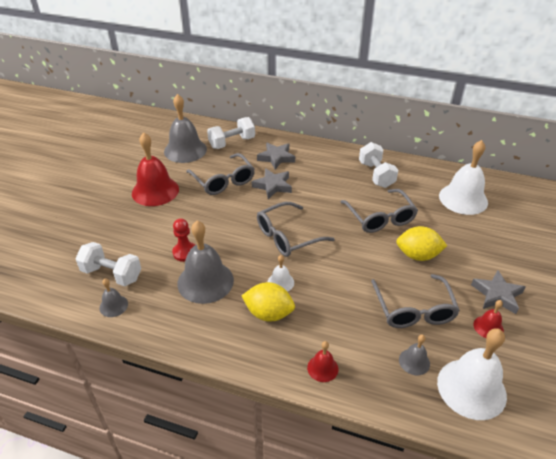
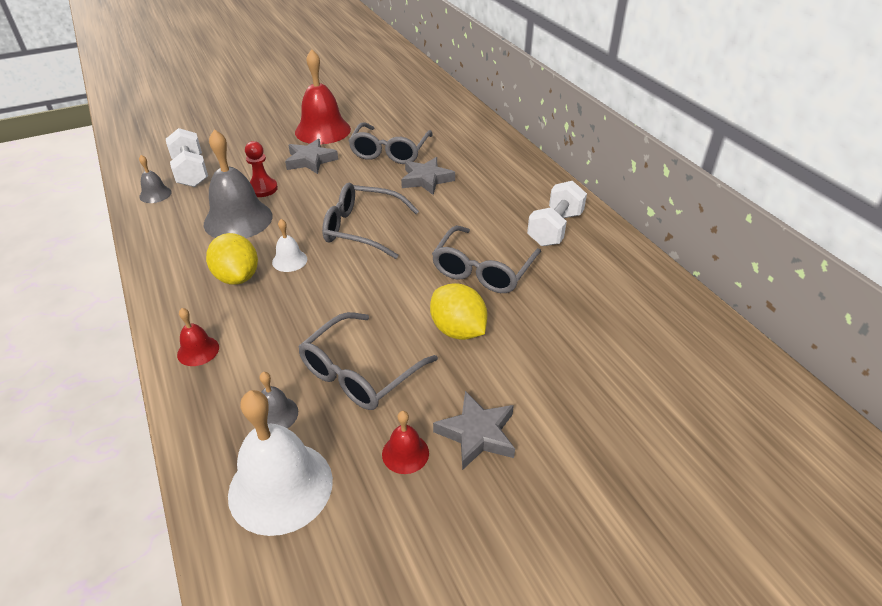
camera: 45 degrees right, 0 degrees up
grey bell [164,94,207,163] -> none
white dumbbell [207,117,255,149] -> none
grey star [257,143,295,169] -> grey star moved to [285,139,338,174]
white bell [439,140,488,215] -> none

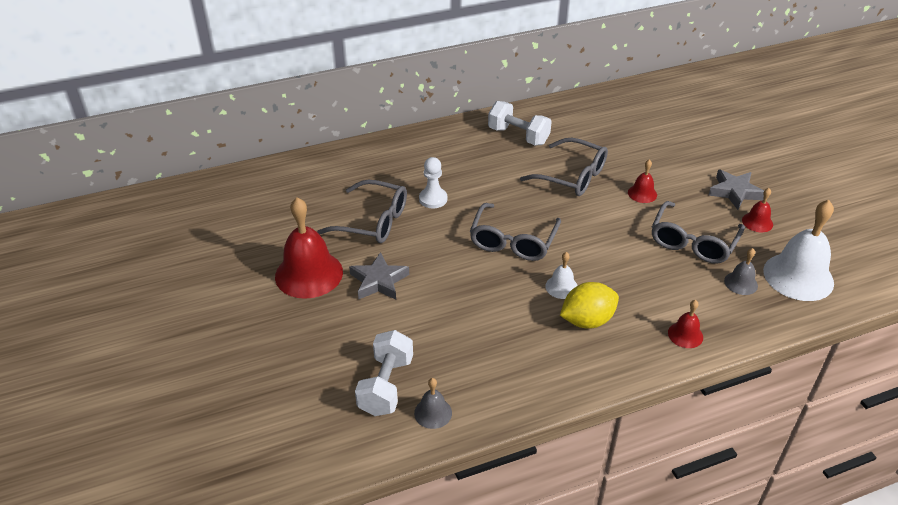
camera: 85 degrees left, 0 degrees up
white dumbbell [166,128,208,187] -> white dumbbell turned 60 degrees counterclockwise [355,330,413,416]
grey bell [204,129,273,238] -> none
red pawn [245,141,278,197] -> none
grey glasses [298,312,438,410] -> grey glasses turned 75 degrees clockwise [652,201,745,263]
grey star [401,157,455,195] -> white pawn [419,157,447,208]
yellow lemon [430,283,488,340] -> red bell [628,160,657,203]

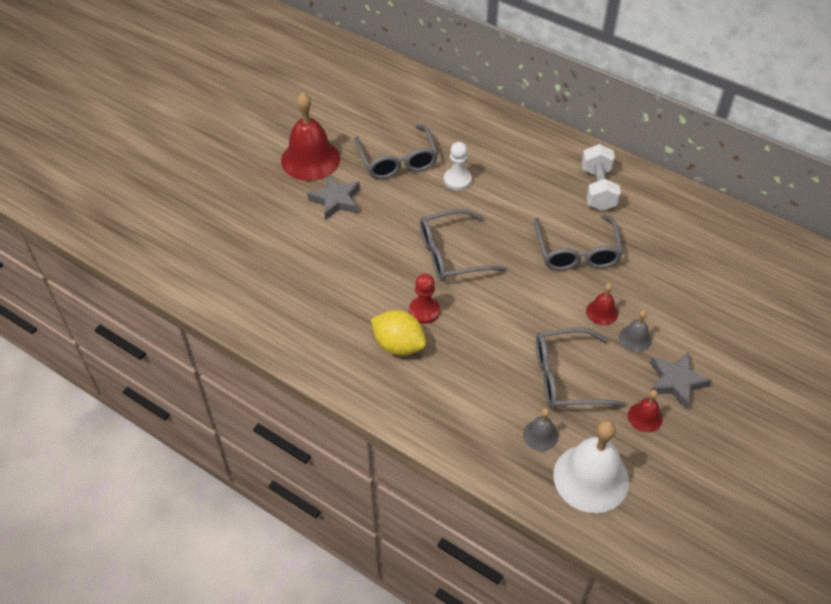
camera: 55 degrees right, 10 degrees up
white dumbbell [355,330,413,416] -> none
grey bell [414,378,452,429] -> grey bell moved to [619,310,652,352]
white bell [545,252,578,299] -> red pawn [409,274,440,324]
red bell [668,300,703,348] -> none

